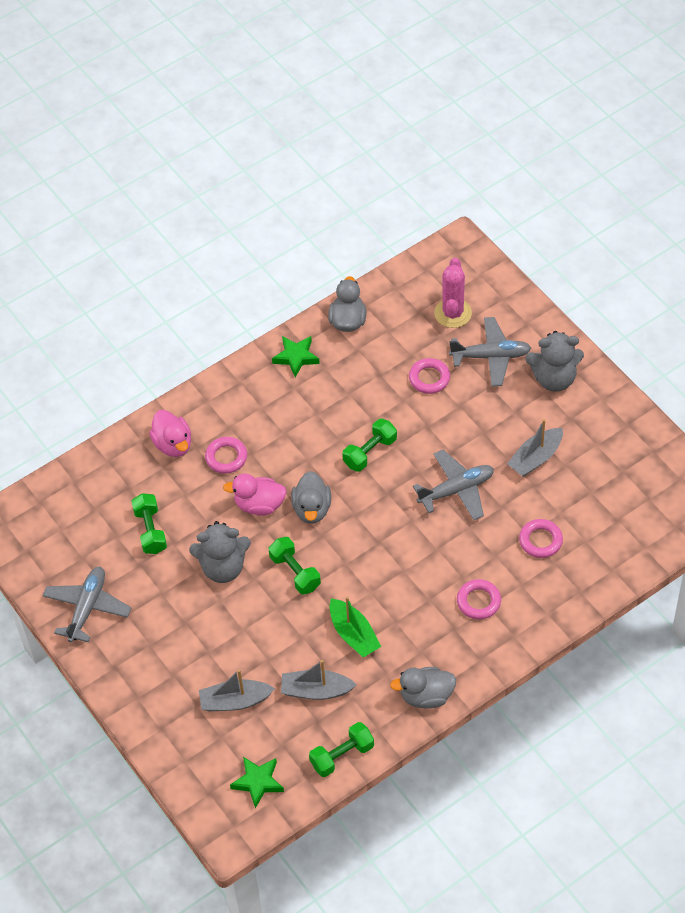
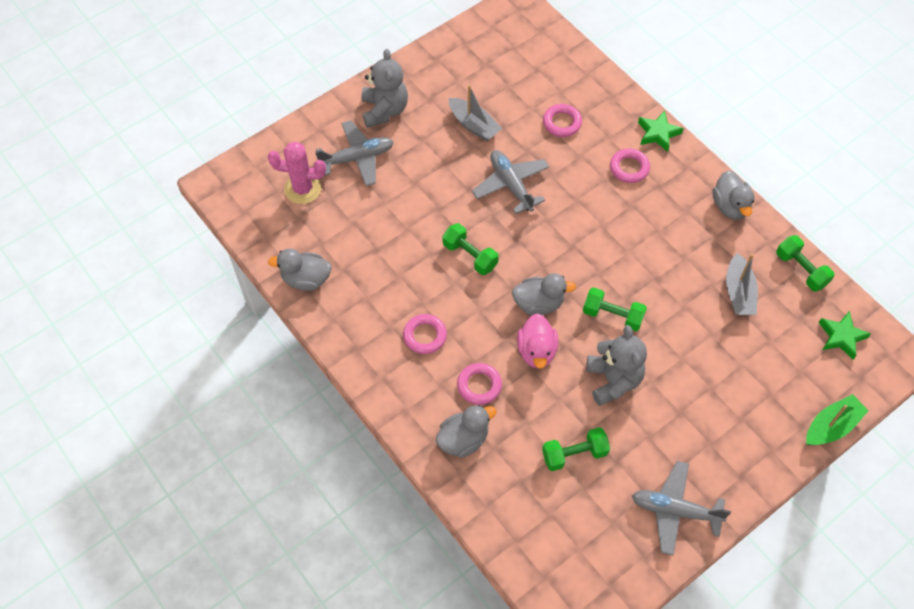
camera: 95 degrees left, 5 degrees up
pink duck [149,410,191,457] -> grey duck [436,405,496,458]
grey boat [199,669,275,711] -> none
green dumbbell [269,537,321,595] -> green dumbbell turned 60 degrees clockwise [583,287,647,331]
green star [272,336,320,377] -> green star moved to [638,111,683,152]
green boat [330,596,381,658] -> green boat moved to [806,394,869,445]
pink ring [409,358,450,394] -> pink ring moved to [403,314,447,354]
grey plane [449,317,531,386] -> grey plane turned 75 degrees clockwise [315,120,394,186]

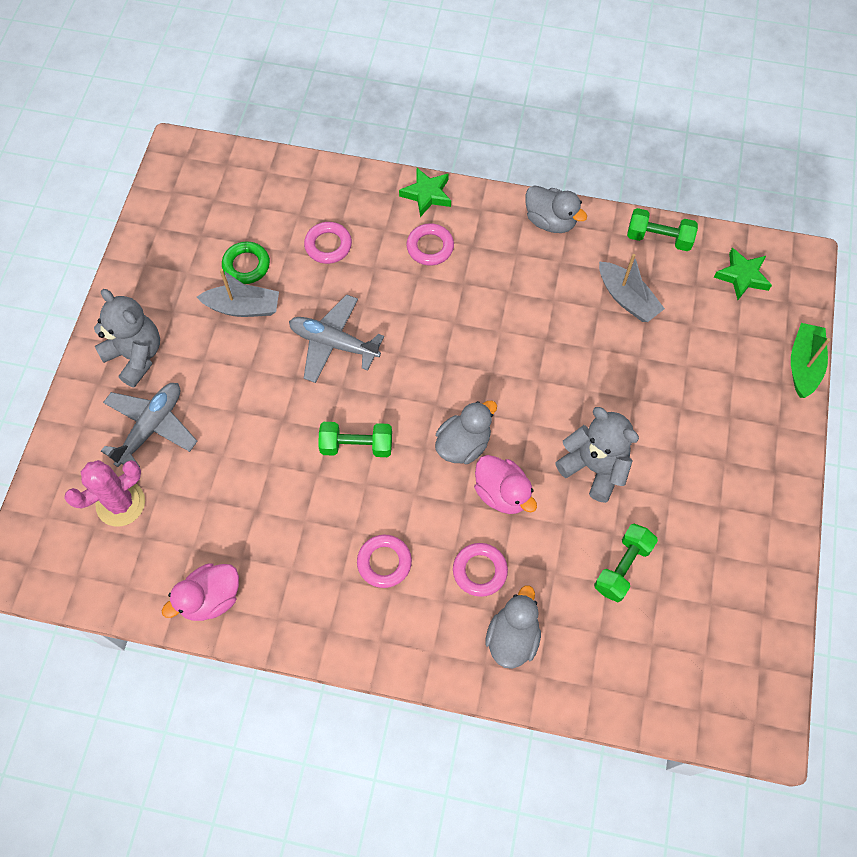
camera: 40 degrees left, 5 degrees up
grey duck [268,249,332,291] -> pink duck [162,563,239,621]
green dumbbell [583,287,647,331] -> none
grey plane [632,461,731,556] -> none
none -> green ring [222,242,270,284]

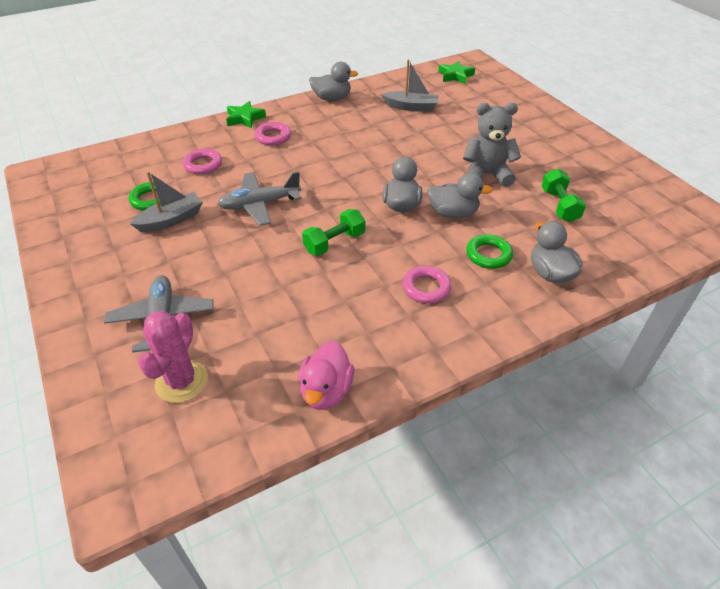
camera: 40 degrees left, 20 degrees down
grey teddy bear [94,289,160,388] -> none
pink ring [453,543,508,597] -> green ring [466,234,513,269]
pink duck [474,455,537,514] -> grey duck [427,173,493,218]
green dumbbell [627,208,698,251] -> none
green boat [791,323,831,398] -> none

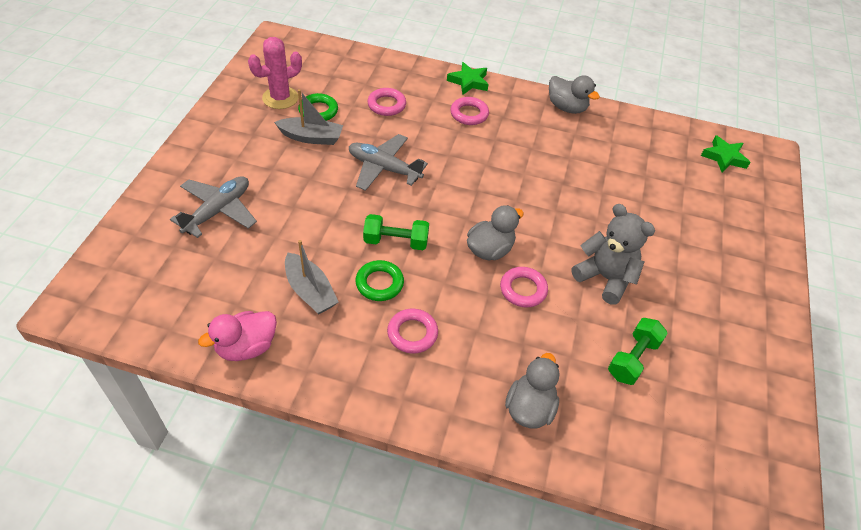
camera: 40 degrees right, 5 degrees up
pink cactus [138,311,208,403] -> pink cactus moved to [248,37,302,109]
grey boat [382,60,439,111] -> grey boat moved to [285,240,339,314]
grey duck [427,173,493,218] -> pink ring [500,267,548,307]
green ring [466,234,513,269] -> green ring moved to [355,260,404,301]

